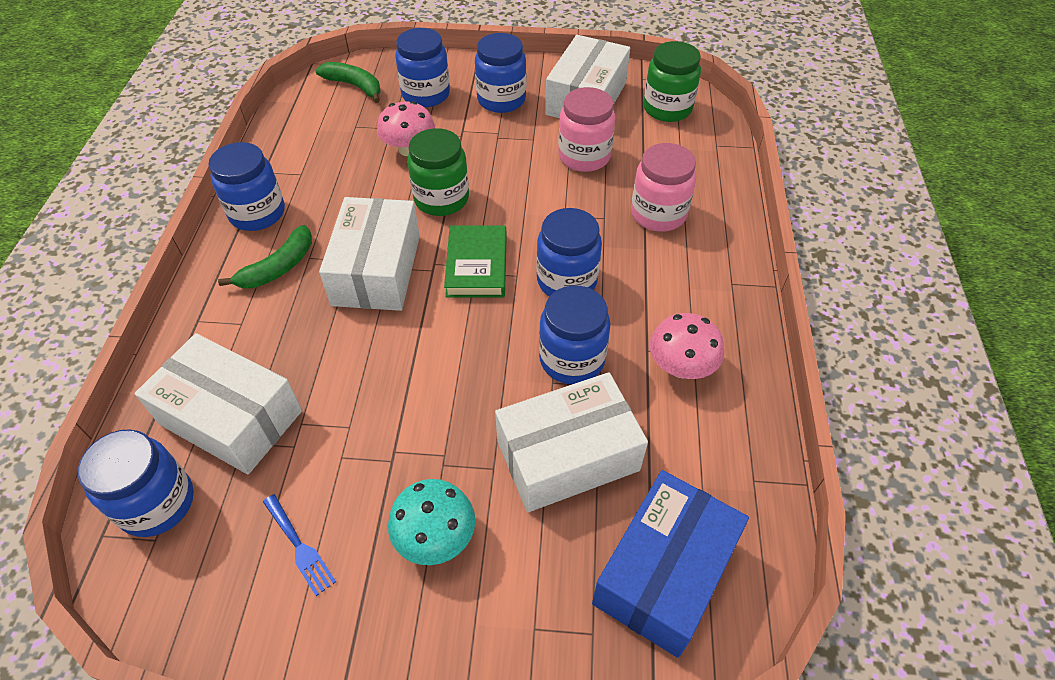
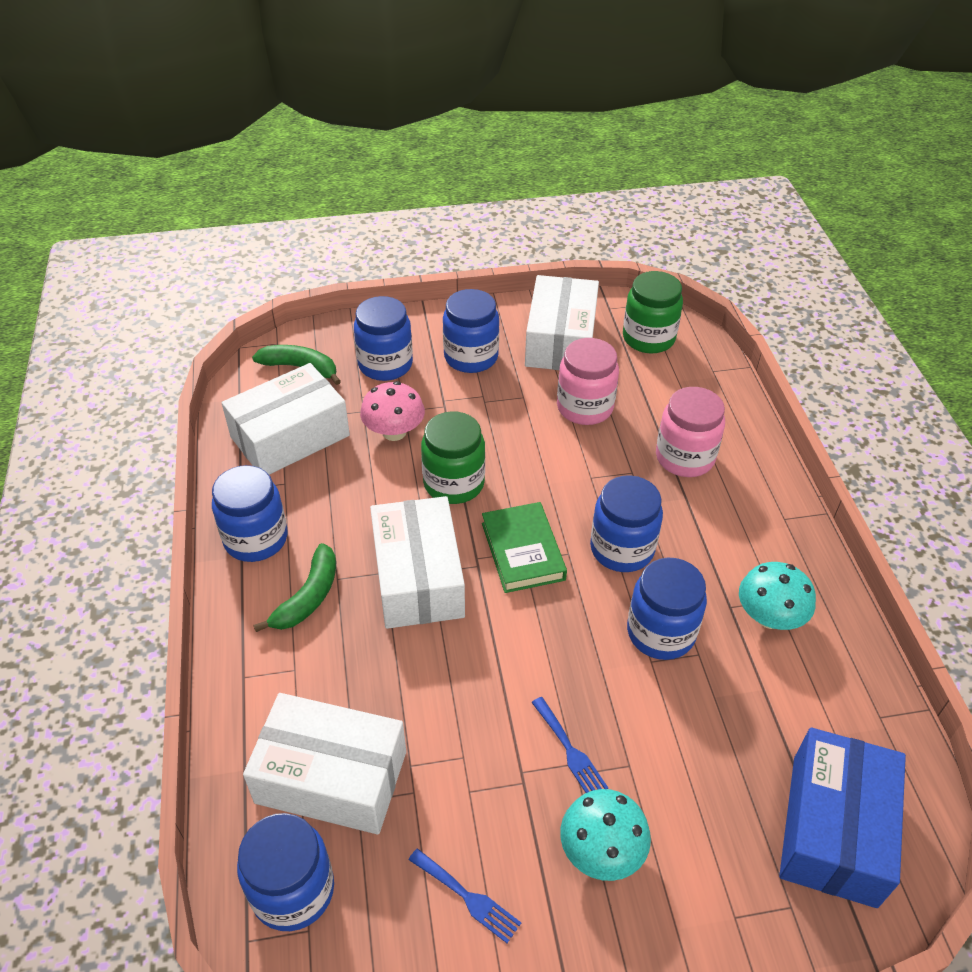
camera: 15 degrees left, 5 degrees down
white box [495,372,648,512] -> white box moved to [222,363,350,475]
pink mushroom [649,313,724,379] -> turquoise mushroom [739,562,816,630]
none -> blue fork [531,697,608,793]

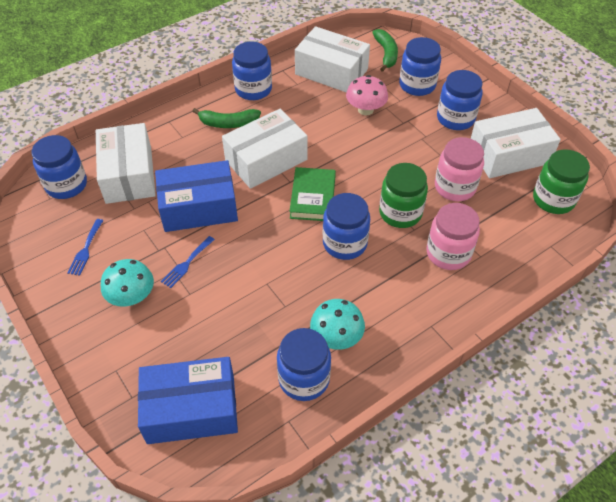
camera: 65 degrees right, 5 degrees up
green jar [421,411,485,504] -> green jar moved to [379,163,428,228]
green book [482,502,567,593] -> green book turned 45 degrees counterclockwise [289,167,336,221]
blue jar [627,558,707,660] -> blue jar moved to [277,328,331,401]
none -> blue box [155,160,238,232]

